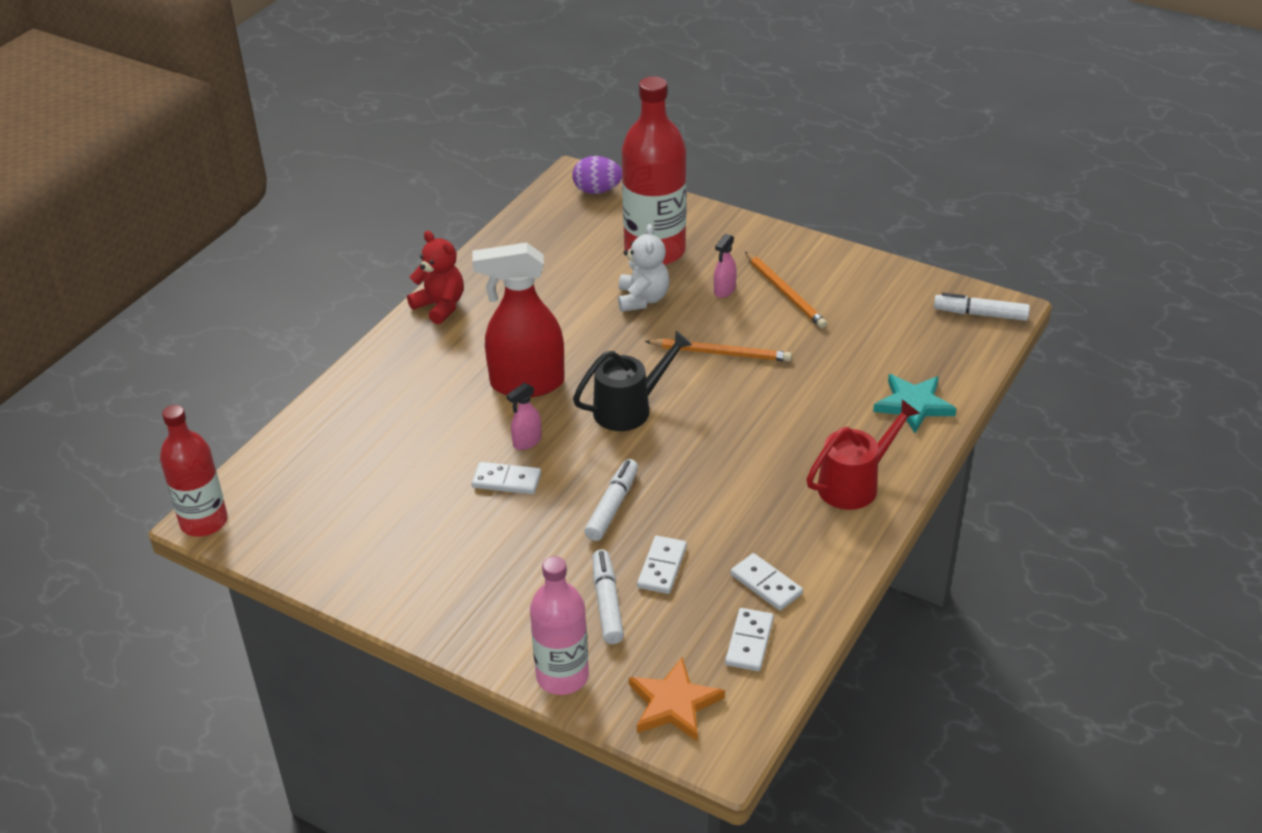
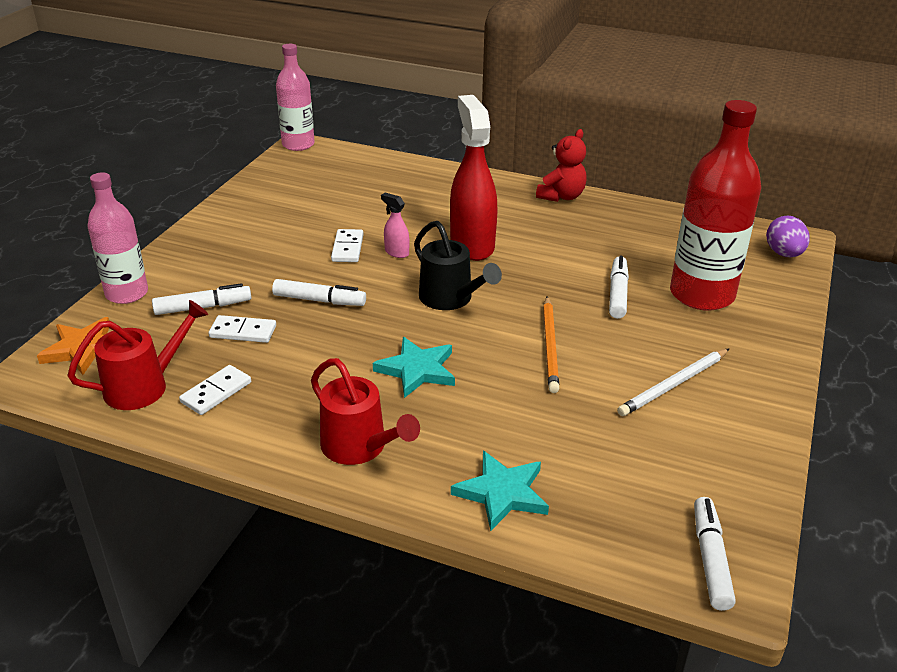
camera: 80 degrees right, 5 degrees down
red bottle [160,405,228,537] -> pink bottle [276,44,315,151]
white teddy bear [618,224,669,312] -> white marker [609,256,629,319]
pink spray bottle [714,234,737,298] -> none
white domino [725,608,774,671] -> red watering can [67,300,208,410]
orange pencil [745,252,827,328] -> white pencil [617,349,729,416]
none -> turquoise star [373,337,455,398]

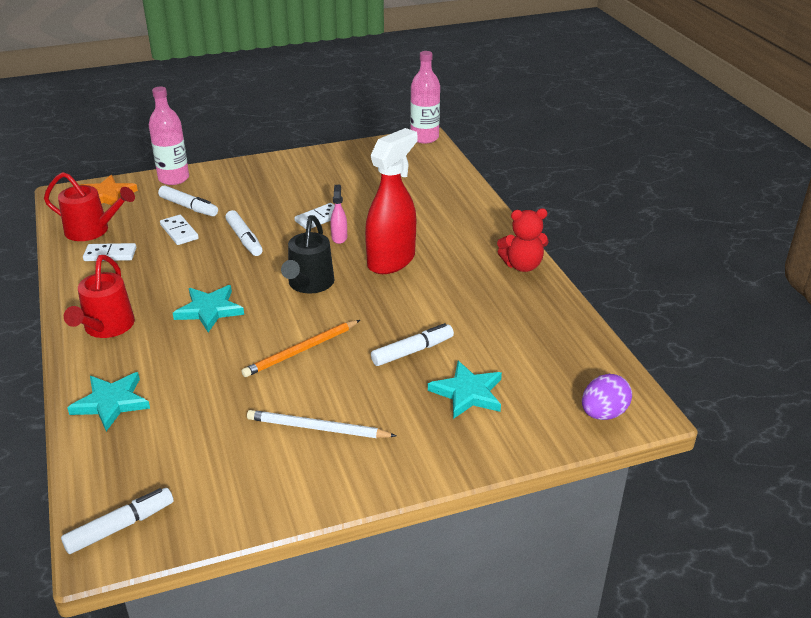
camera: 50 degrees right, 0 degrees up
red bottle [670,100,761,311] -> turquoise star [428,361,502,419]

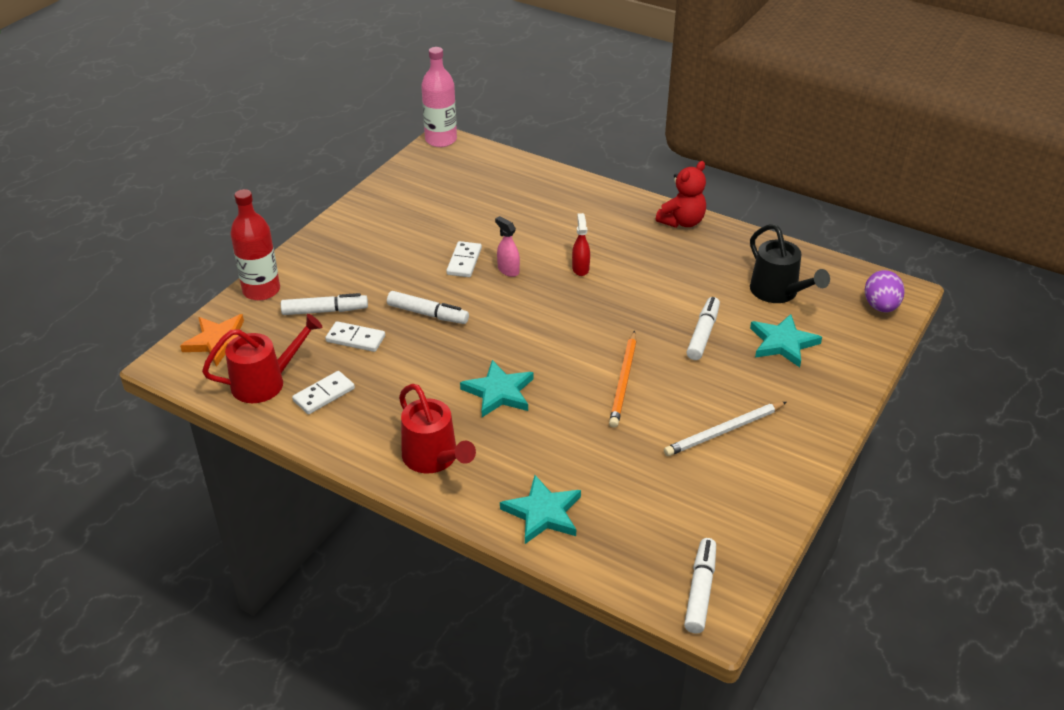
camera: 40 degrees left, 5 degrees up
pink bottle [149,87,189,185] -> red bottle [230,189,280,301]
black watering can [281,215,334,294] -> black watering can moved to [750,224,830,303]
red spray bottle [365,128,417,274] -> red spray bottle [572,213,590,276], size x0.42

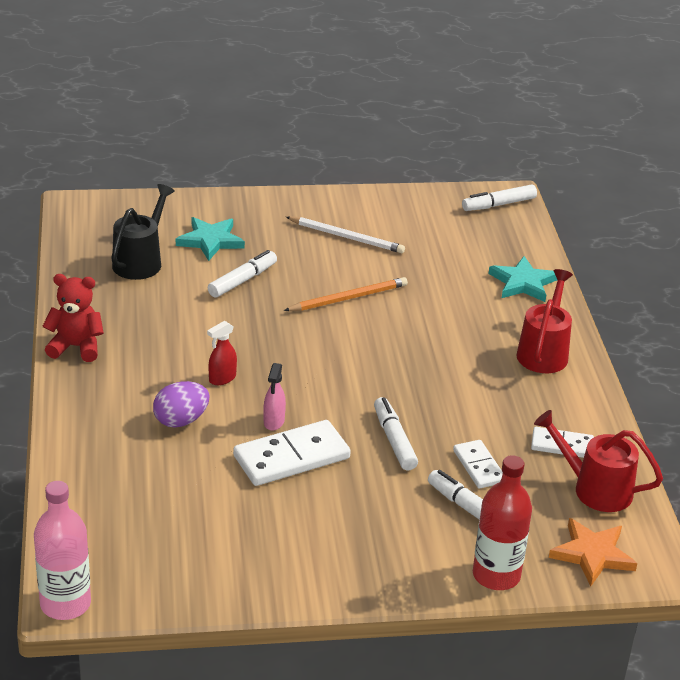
camera: 130 degrees left, 5 degrees down
white domino [446,241,482,277] -> white domino [233,420,351,486], size x1.72
turquoise star [460,360,534,417] -> none
white marker [687,297,720,360] -> white marker turned 150 degrees clockwise [208,250,277,298]
purple egg [864,270,905,312] -> purple egg moved to [153,381,209,428]

